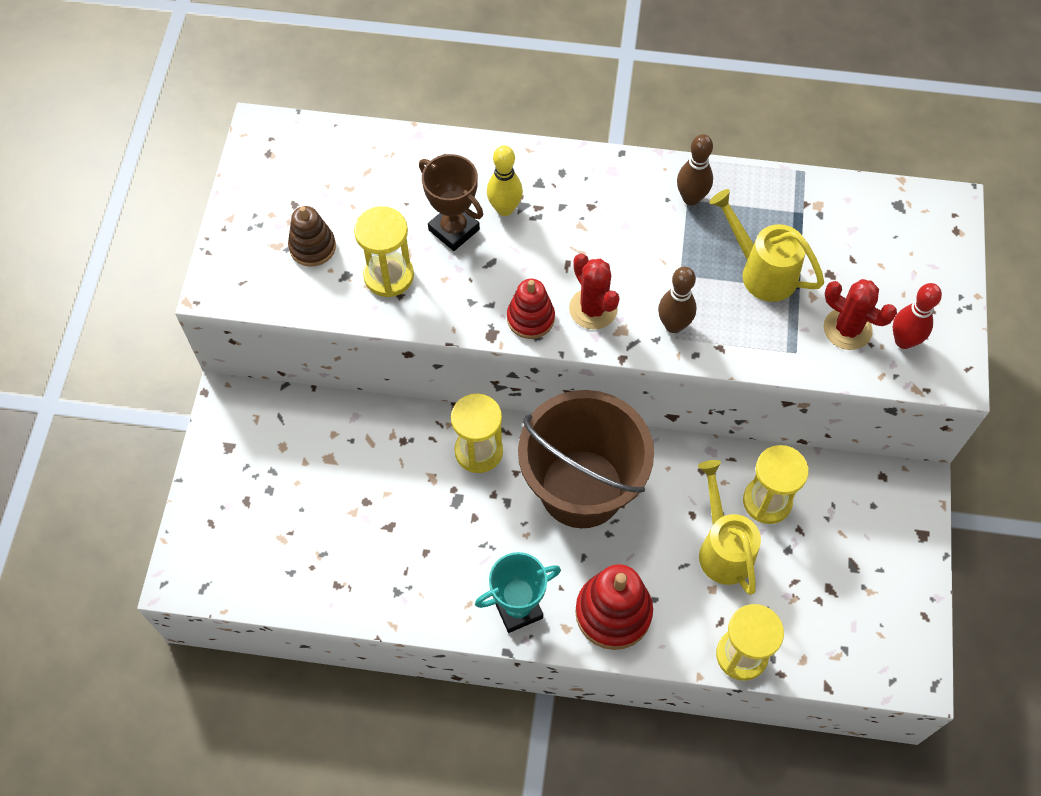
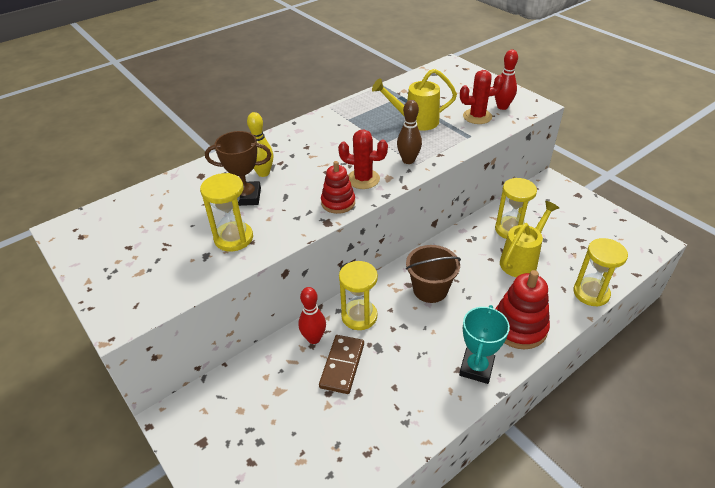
camera: 45 degrees left, 20 degrees down
brown stacking toy [288,206,336,267] -> none
brown bucket [518,390,654,528] -> brown bucket [406,245,461,303], size x0.57
brown bowling pin [677,134,713,205] -> none
yellow watering can [698,460,761,595] -> yellow watering can turned 105 degrees clockwise [500,201,559,277]
none -> red bowling pin [299,287,326,344]
none -> brown domino [319,335,364,394]

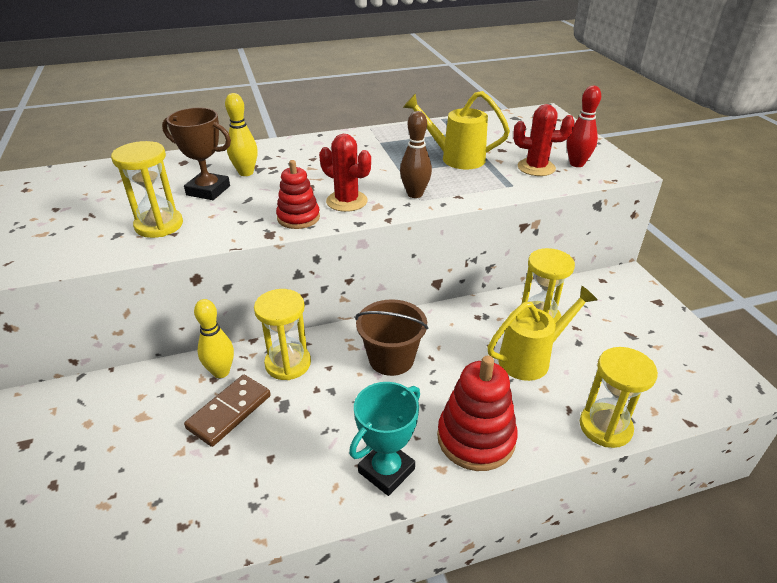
camera: 20 degrees right, 5 degrees down
red bowling pin [299,287,326,344] -> yellow bowling pin [194,299,234,378]

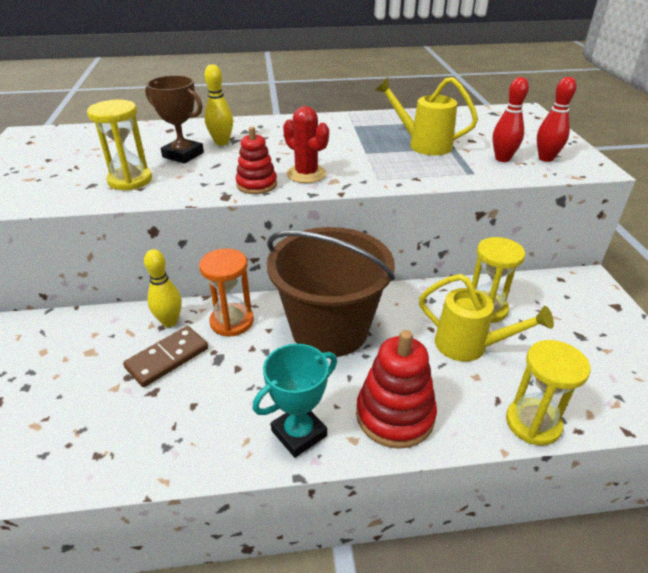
camera: 10 degrees right, 0 degrees up
yellow hourglass [254,289,311,380] -> orange hourglass [199,248,254,337]
brown bucket [355,299,428,376] -> brown bucket [267,227,395,357], size x1.74
brown bowling pin [400,111,432,198] -> none
yellow watering can [488,286,597,381] -> yellow watering can turned 45 degrees clockwise [419,274,554,362]
red cactus [513,104,575,176] -> red bowling pin [493,77,529,162]

